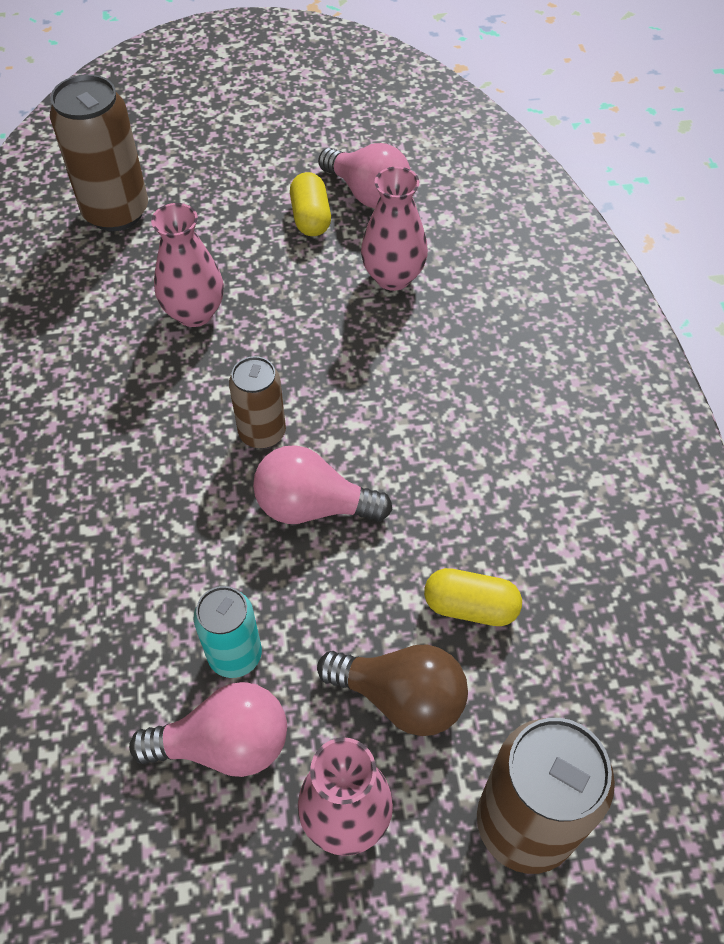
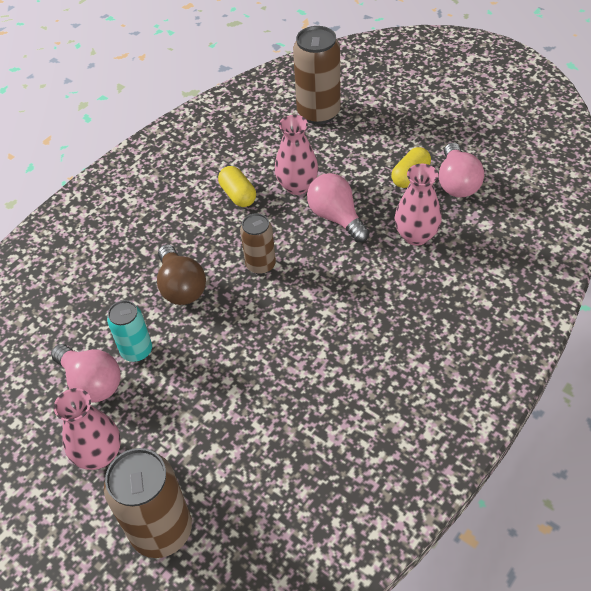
camera: 50 degrees right, 5 degrees down
pink light bulb [253,445,392,524] -> pink light bulb moved to [307,173,369,242]
brown light bulb [317,645,468,736] -> brown light bulb moved to [157,244,206,305]
yellow capsule [424,568,522,626] -> yellow capsule moved to [218,166,256,207]

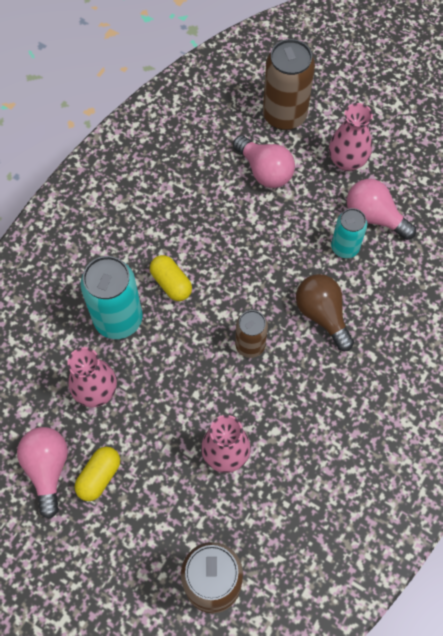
camera: 170 degrees right, 15 degrees up
yellow capsule [218,166,256,207] -> yellow capsule moved to [150,255,192,301]
pink light bulb [307,173,369,242] -> pink light bulb moved to [233,135,295,188]
none -> turquoise can [80,256,142,339]

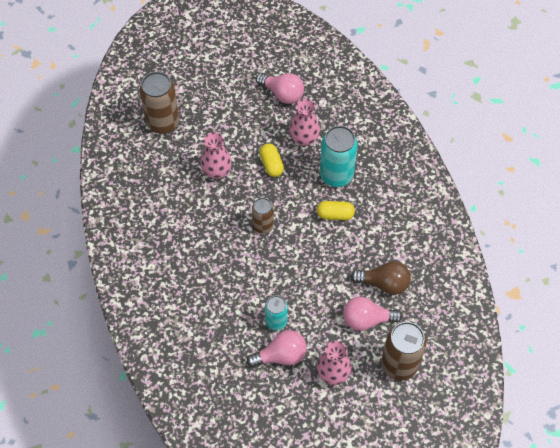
camera: 130 degrees right, 5 degrees down
yellow capsule [75,447,120,501] -> yellow capsule moved to [260,143,284,177]
brown light bulb [296,274,354,351] -> brown light bulb moved to [351,261,411,295]

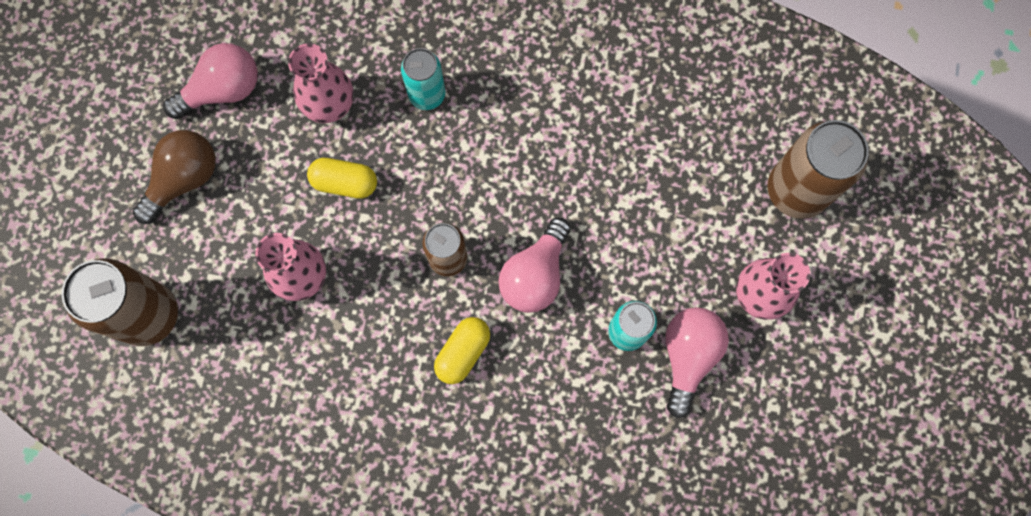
camera: 60 degrees left, 15 degrees up
yellow capsule [317,201,355,220] -> yellow capsule moved to [434,317,490,384]
turquoise can [320,126,358,187] -> turquoise can [401,48,445,110], size x0.60
pink light bulb [343,297,403,331] -> pink light bulb moved to [499,218,571,313]
brown light bulb [351,261,411,295] -> brown light bulb moved to [133,130,216,224]

